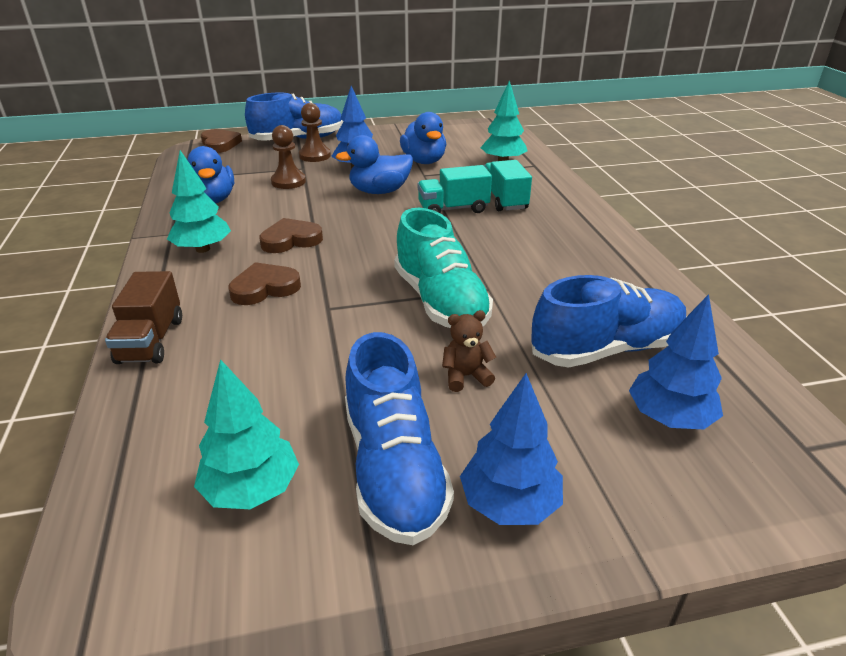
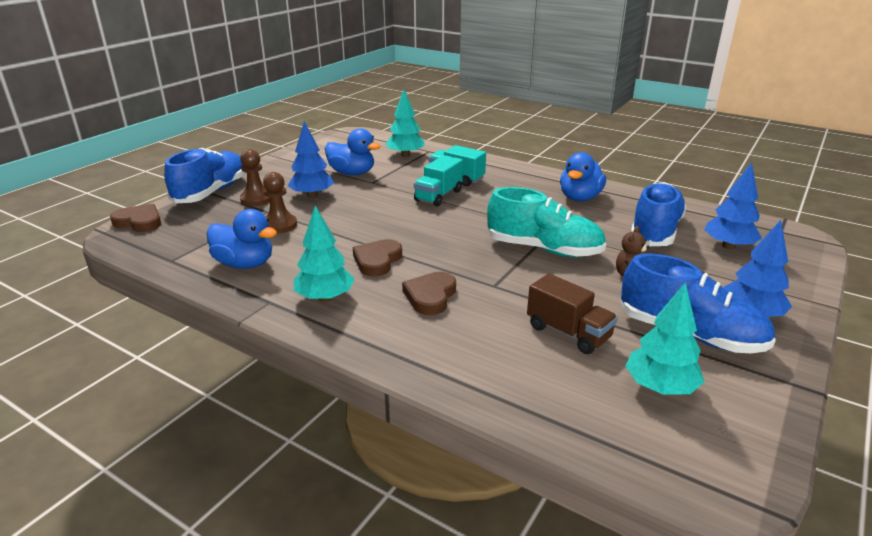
camera: 45 degrees left, 5 degrees down
brown truck [105,271,182,364] -> brown truck moved to [527,273,618,354]
blue duck [336,135,413,194] -> blue duck moved to [560,152,606,201]

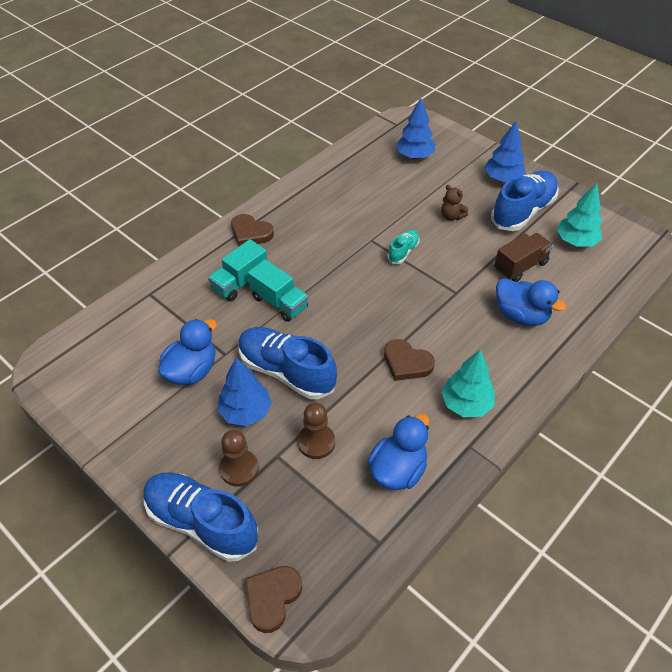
camera: 80 degrees left, 20 degrees up
turquoise tree [385,90,425,157] -> none
brown heart [402,272,456,315] -> brown heart moved to [231,214,274,246]
turquoise shoe [487,187,606,257] -> turquoise shoe [387,229,420,264], size x0.49
blue duck [560,152,606,201] -> blue duck moved to [496,278,566,326]
blue shoe [631,182,687,246] -> blue shoe moved to [239,327,337,399]

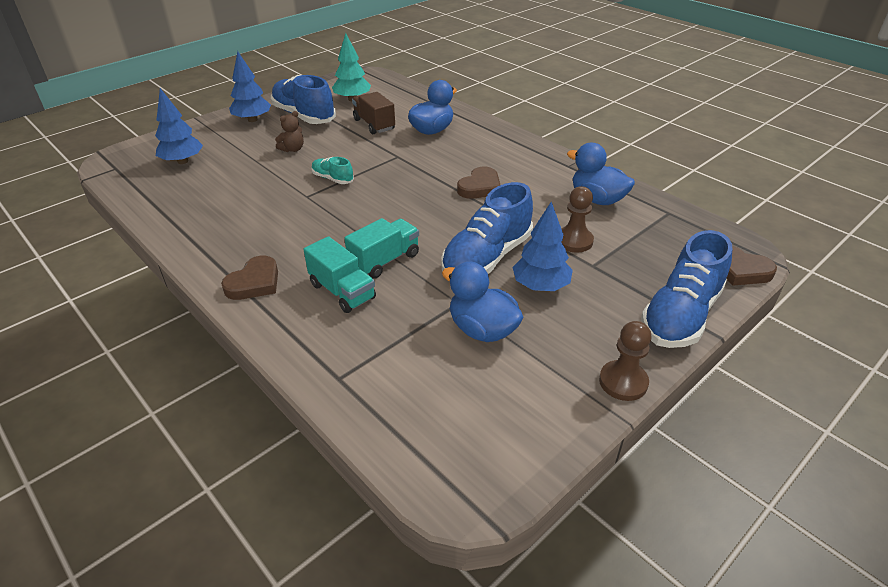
camera: 85 degrees left, 10 degrees down
brown pawn [219,430,259,487] -> brown pawn moved to [599,321,652,401]
turquoise tree [441,350,495,417] -> none

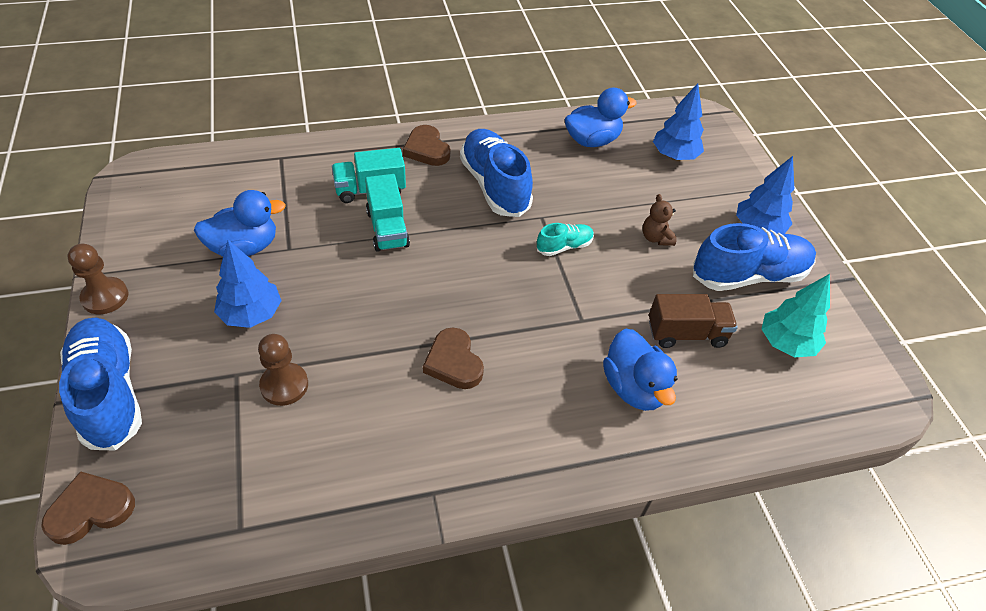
camera: 115 degrees right, 10 degrees up
blue shoe [441,182,533,274] -> blue shoe moved to [460,129,533,217]
blue duck [567,143,635,205] -> blue duck moved to [565,88,637,147]

